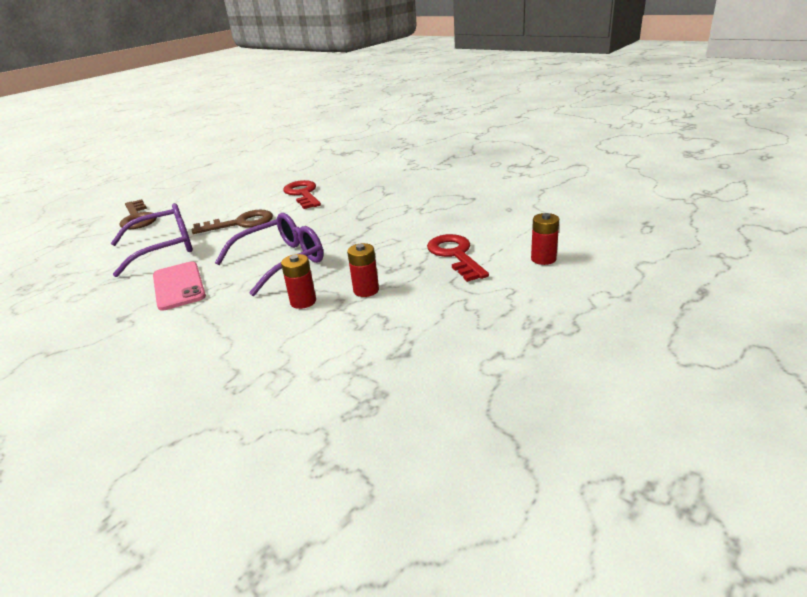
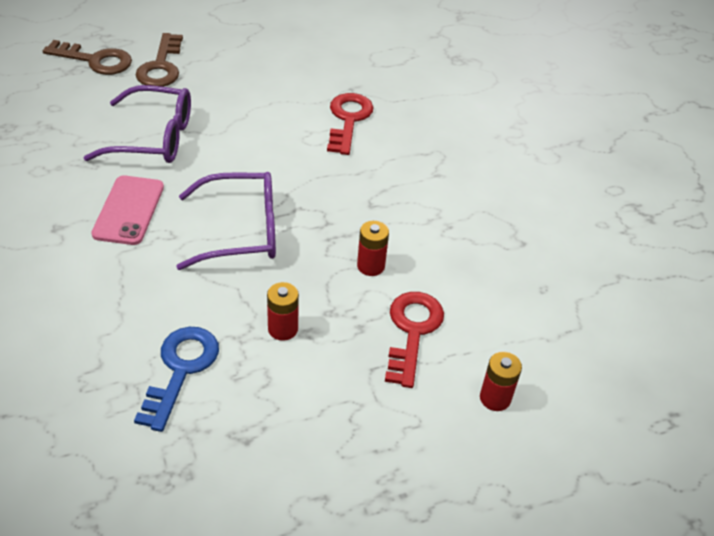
camera: 25 degrees right, 15 degrees up
brown key [192,210,273,234] -> brown key moved to [43,40,132,75]
red battery [281,254,316,309] -> red battery moved to [357,221,389,276]
none -> blue key [134,327,219,432]

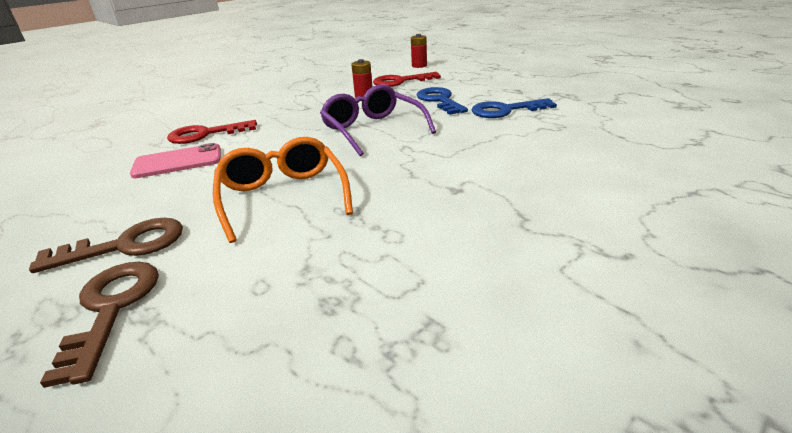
camera: 110 degrees left, 15 degrees down
purple glasses [84,85,191,163] -> orange glasses [213,137,353,243]
pink phone [91,175,164,245] -> pink phone moved to [130,143,221,178]
red battery [267,282,299,341] -> blue key [417,87,468,115]

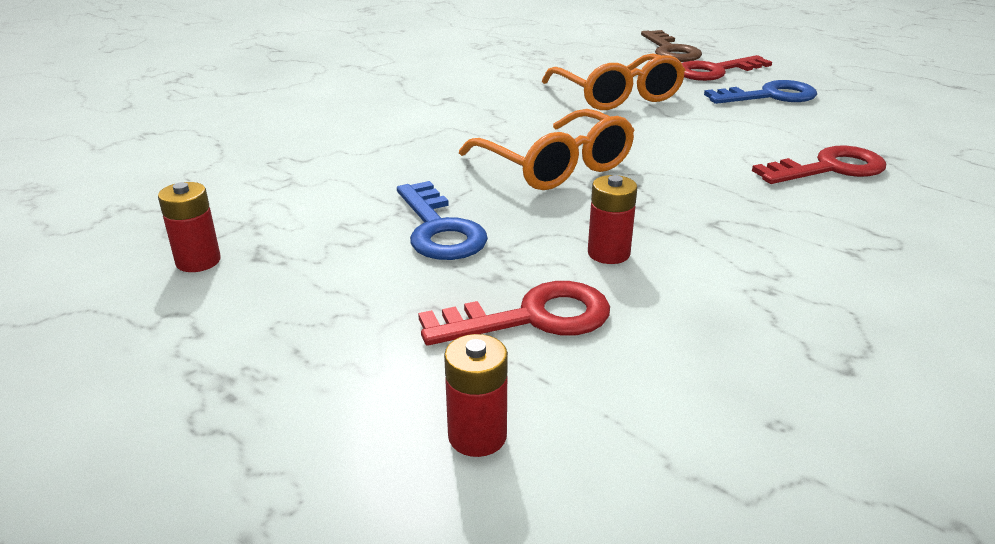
camera: 175 degrees right, 0 degrees up
brown key [29,218,183,273] -> red key [682,55,772,81]
pink phone [130,143,221,178] -> none
purple glasses [320,84,436,156] -> orange glasses [459,109,635,190]
blue key [472,98,557,118] -> blue key moved to [704,80,817,104]
none -> red battery [158,182,221,272]

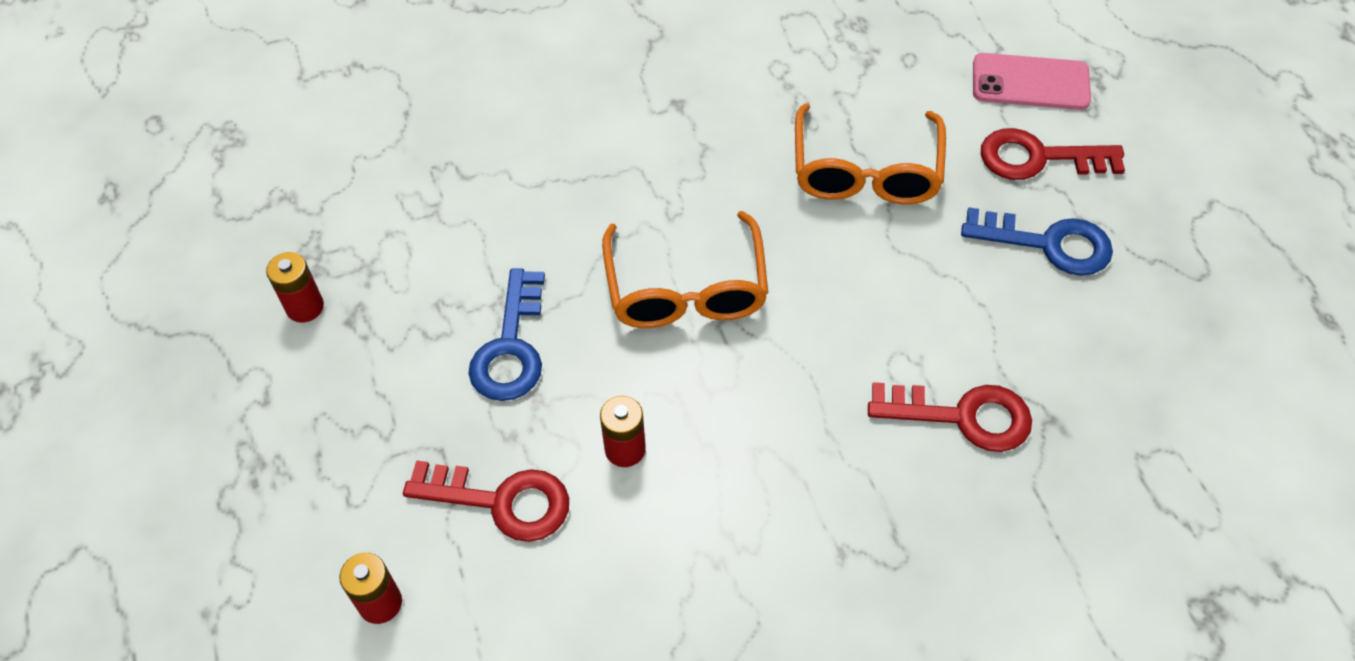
camera: 30 degrees right, 25 degrees up
brown key [641,30,702,62] -> pink phone [973,53,1091,110]

